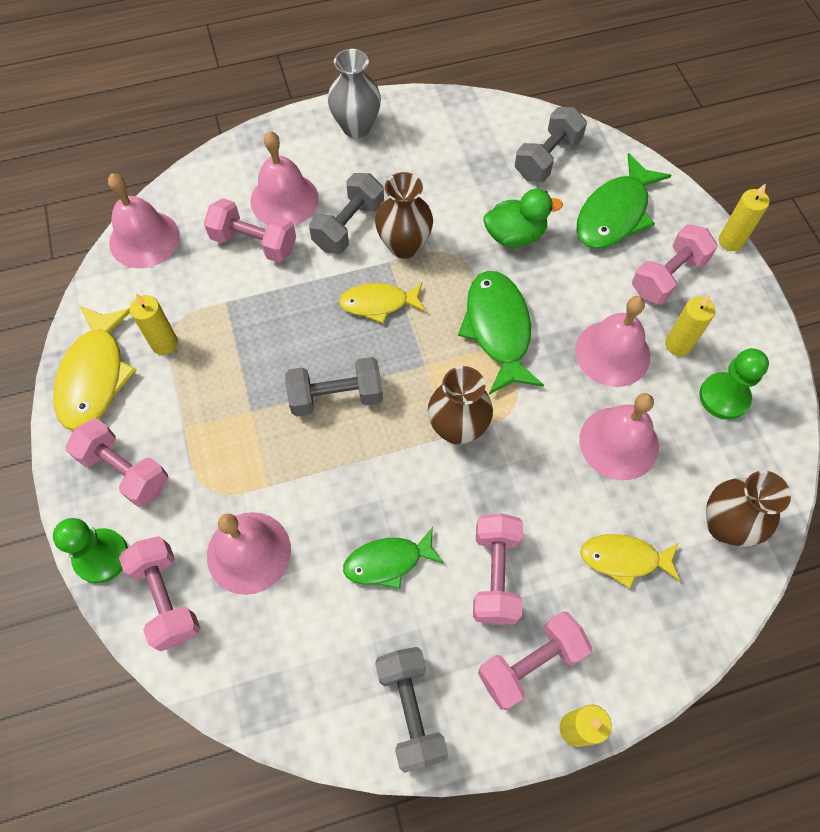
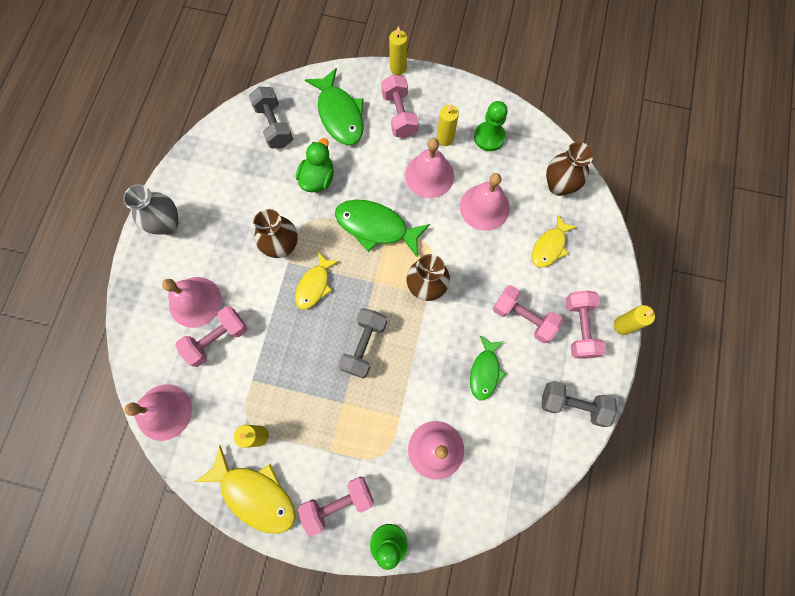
camera: 60 degrees left, 10 degrees up
pink dumbbell [119,536,200,651] -> none
grey dumbbell [309,173,384,254] -> none

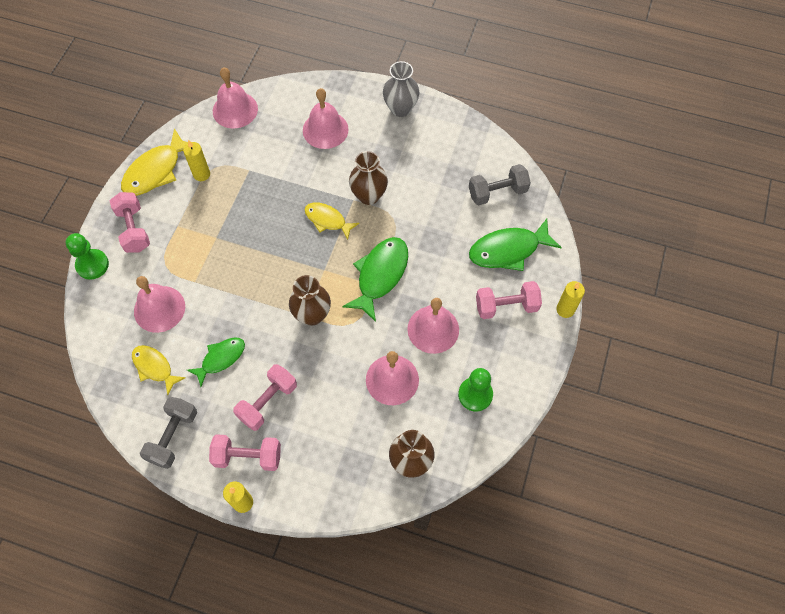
camera: 95 degrees right, 10 degrees down
pink dumbbell [175,306,247,367] -> none
green duck [296,138,334,192] -> none
grey dumbbell [338,308,387,379] -> none
yellow candle [437,104,459,146] -> none
green fish [470,336,506,400] -> green fish turned 120 degrees clockwise [187,337,245,387]
yellow fish [532,214,577,268] -> yellow fish moved to [132,345,186,395]

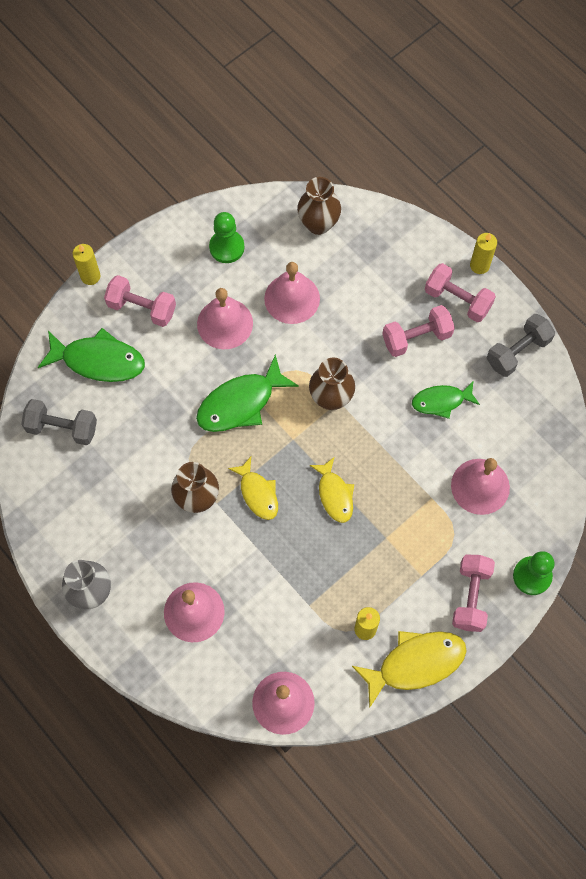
camera: 150 degrees left, 5 degrees up
yellow fish [132,345,186,395] -> yellow fish moved to [309,457,354,523]

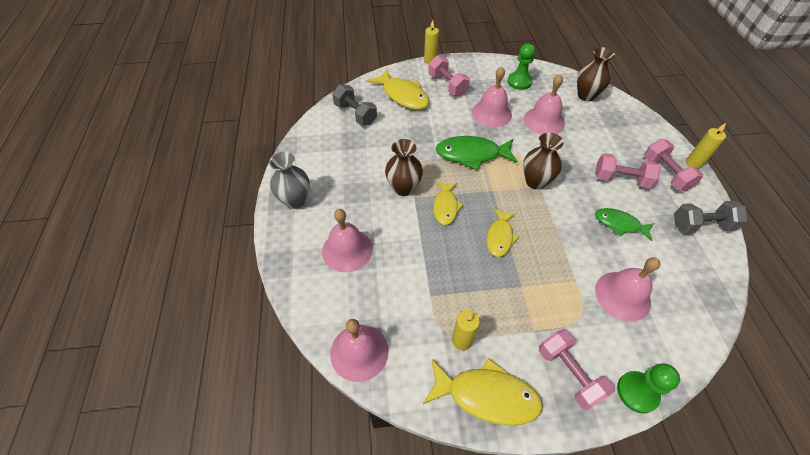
camera: 35 degrees right, 15 degrees down
green fish [38,328,145,382] -> yellow fish [367,69,429,110]
pink dumbbell [452,555,495,632] -> pink dumbbell turned 75 degrees counterclockwise [539,329,615,410]

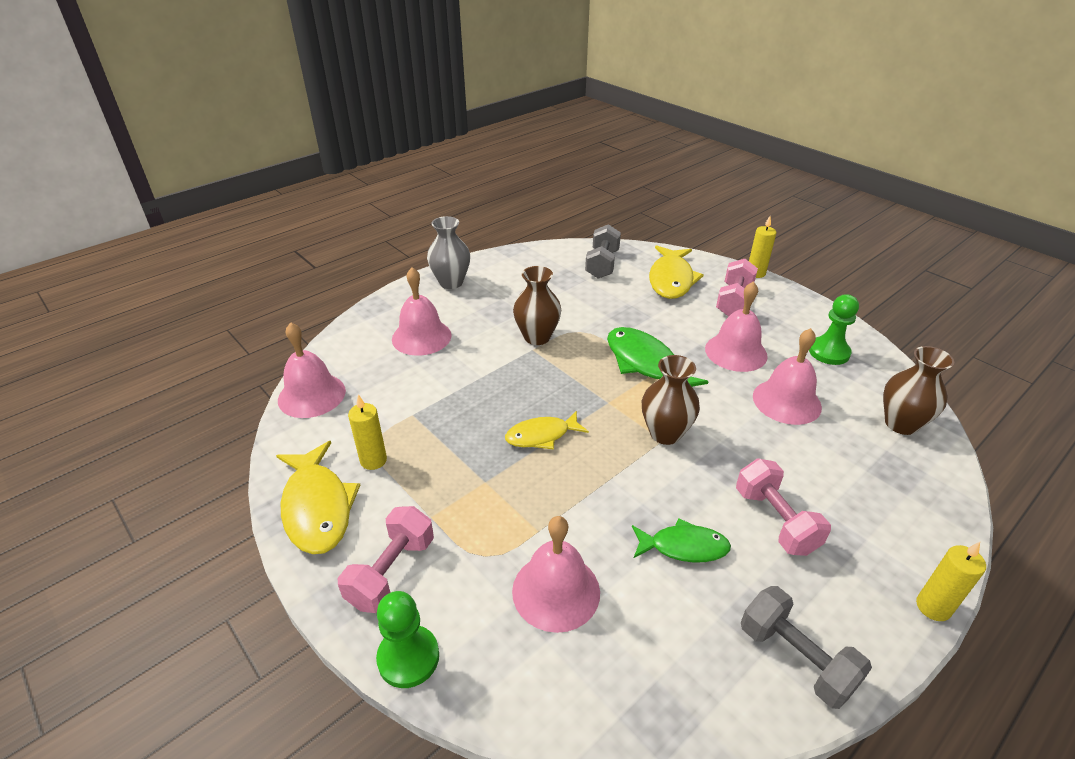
camera: 55 degrees right, 15 degrees down
yellow fish [433,181,464,225] -> none
green fish [595,208,654,241] -> green fish turned 105 degrees clockwise [632,518,731,563]
pink dumbbell [644,139,703,191] -> none

